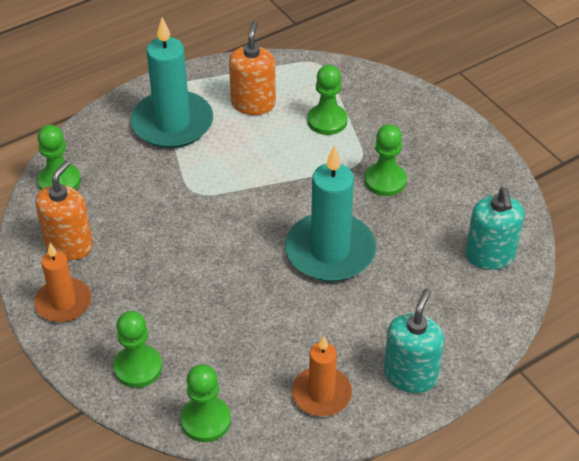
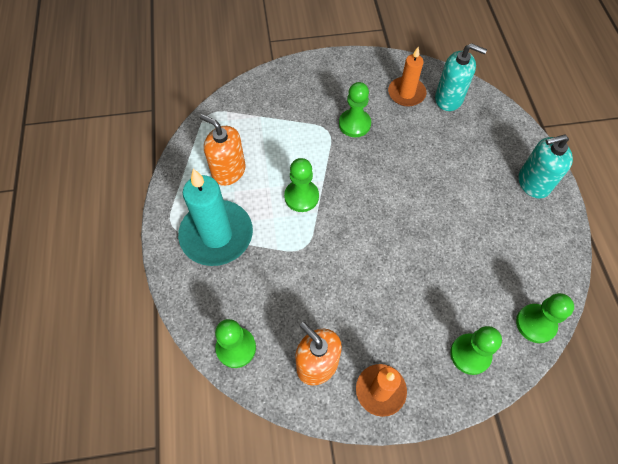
camera: 65 degrees left, 15 degrees up
turquoise candle [285,145,376,282] -> none
orange candle [292,336,352,416] -> orange candle moved to [388,47,427,107]
green pawn [307,65,348,135] -> green pawn moved to [284,158,319,212]
turquoise soap dispenser [384,289,444,393] -> turquoise soap dispenser turned 60 degrees counterclockwise [519,134,573,199]

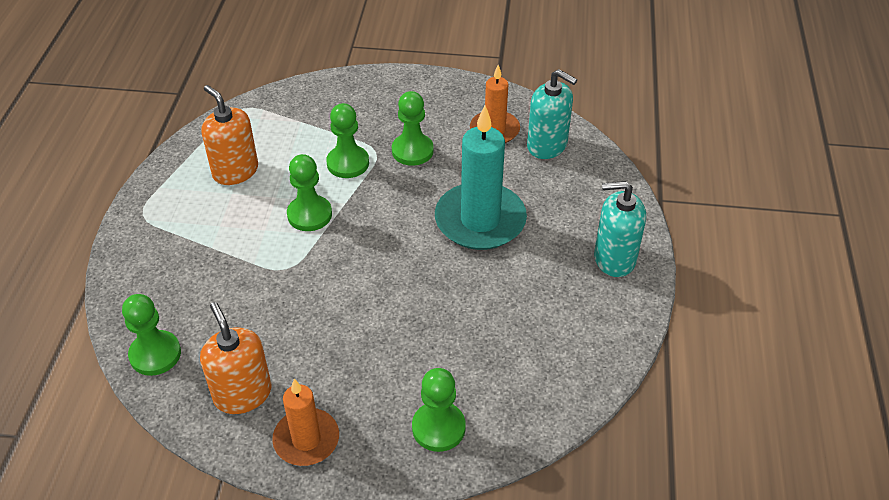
camera: 15 degrees right, 15 degrees down
turquoise candle [178,169,253,266] -> turquoise candle moved to [435,106,527,250]
green pawn [516,293,574,343] -> green pawn moved to [326,103,369,178]

